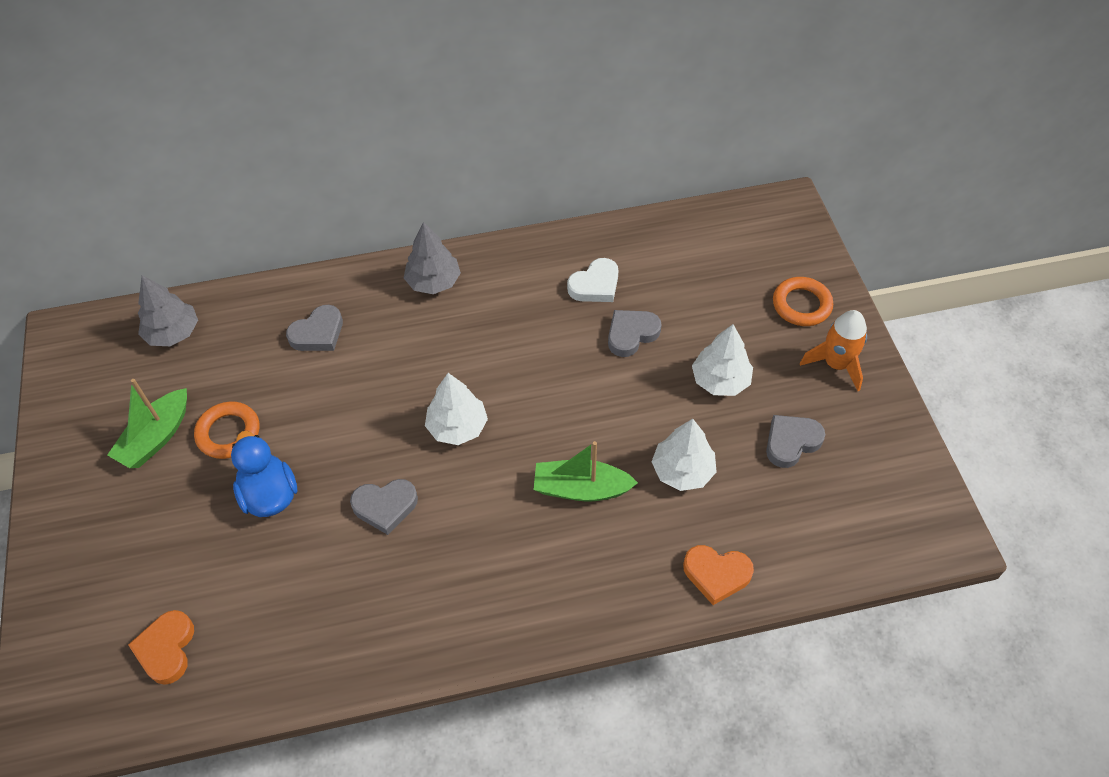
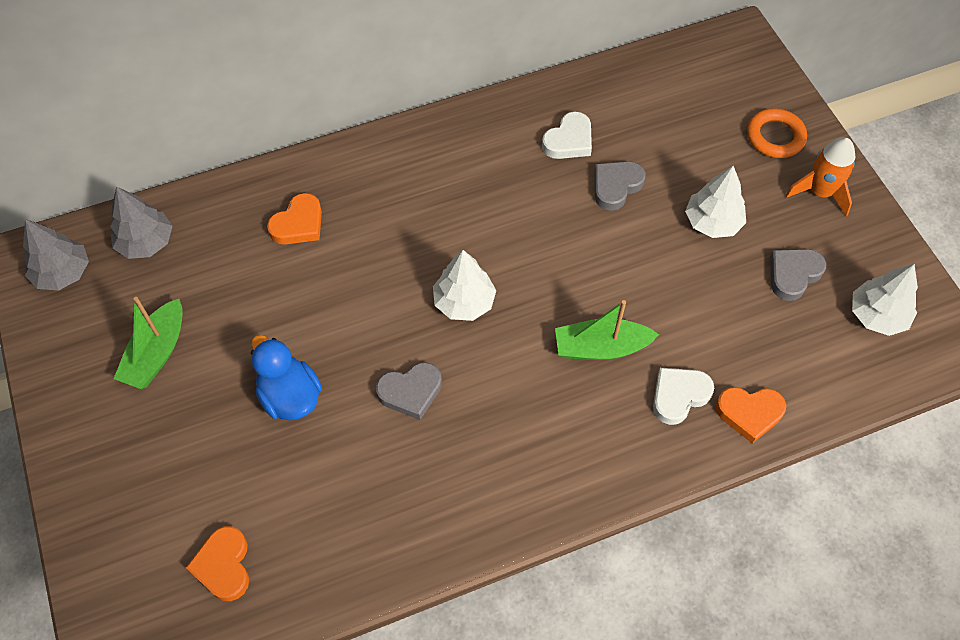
camera: 10 degrees left, 5 degrees up
orange ring [194,401,259,459] -> none
grey heart [286,305,343,351] -> orange heart [267,193,322,244]
grey tree [404,222,461,294] -> grey tree moved to [23,219,89,291]
white tree [652,419,717,491] -> white tree moved to [852,264,918,336]
none -> white heart [653,368,714,425]

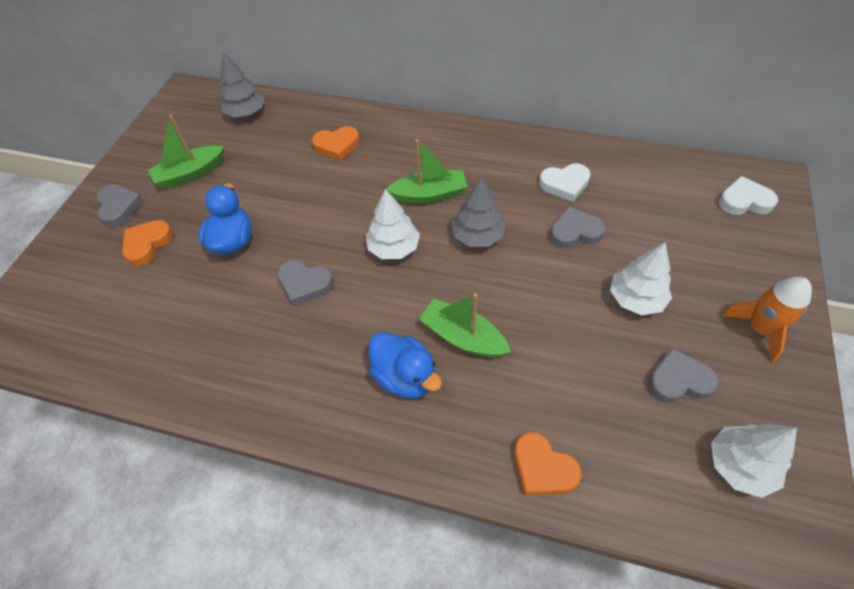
camera: 40 degrees right, 5 degrees down
grey tree [23,219,89,291] -> grey tree moved to [451,176,506,247]
orange heart [186,526,249,601] -> orange heart moved to [122,220,173,266]
white heart [653,368,714,425] -> white heart moved to [719,176,778,215]
orange ring [747,108,807,158] -> none
none -> grey heart [96,184,144,227]
none -> blue duck [369,332,442,399]
none -> green boat [386,139,467,204]

